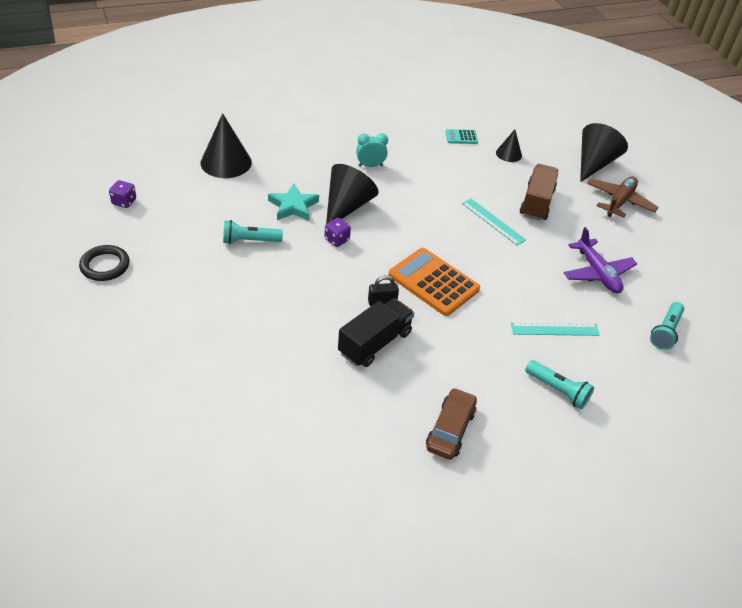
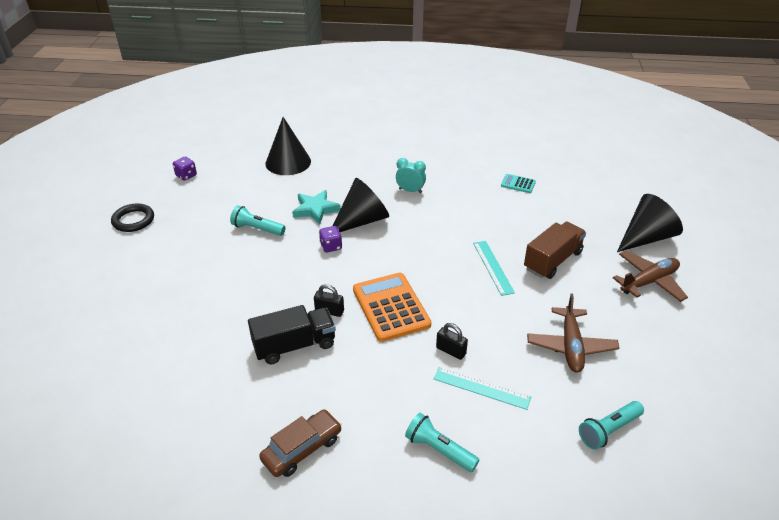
camera: 30 degrees right, 5 degrees down
black cone [496,129,522,162] -> none
turquoise flashlight [525,360,594,409] -> turquoise flashlight turned 150 degrees clockwise [405,413,479,472]
purple plane [564,227,637,293] -> brown plane [527,293,620,373]
none -> black padlock [436,323,468,360]

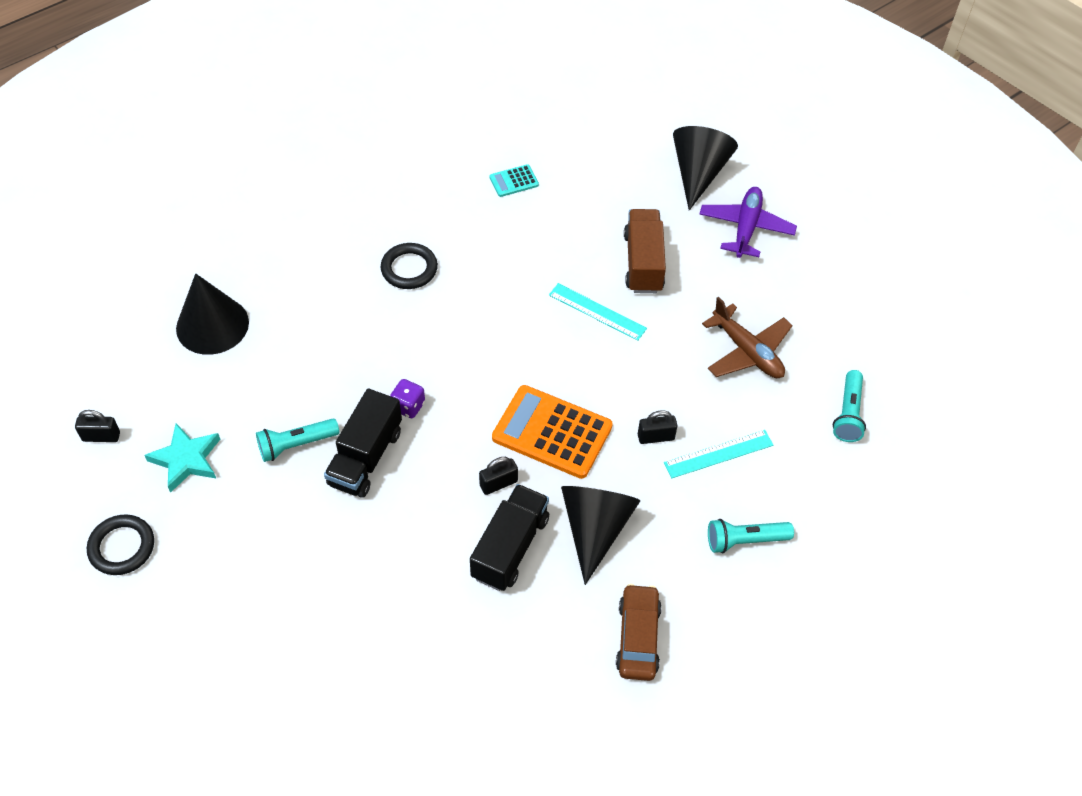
camera: 45 degrees left, 15 degrees up
purple dice [173,157,197,181] -> black padlock [75,410,120,442]
turquoise star [292,190,341,225] -> turquoise star moved to [144,423,220,493]
black cone [333,178,389,232] -> black cone moved to [561,486,640,585]
turquoise clock [396,158,426,193] -> black ring [381,243,438,289]
brown plane [613,250,688,302] -> purple plane [699,187,797,258]
none -> black truck [324,389,402,498]

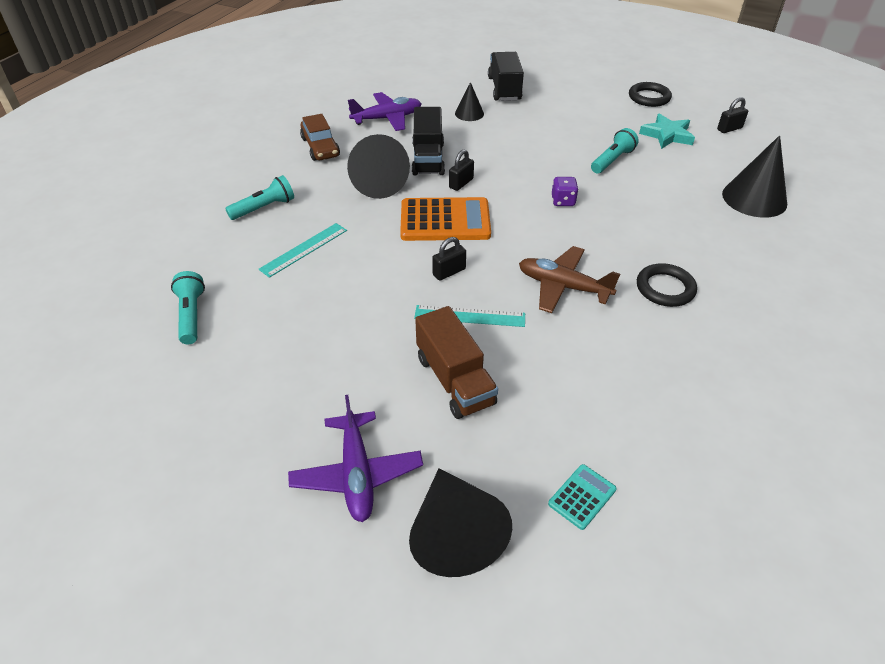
camera: 155 degrees right, 10 degrees down
black truck [324,389,402,498] -> black truck moved to [488,52,524,101]
turquoise calculator [490,164,539,197] -> turquoise calculator moved to [548,464,617,530]
black padlock [638,410,678,444] -> black padlock moved to [432,237,466,281]
brown plane [702,297,793,378] -> brown plane moved to [519,246,620,313]
none -> purple plane [348,92,422,131]
none -> black cone [455,82,484,121]

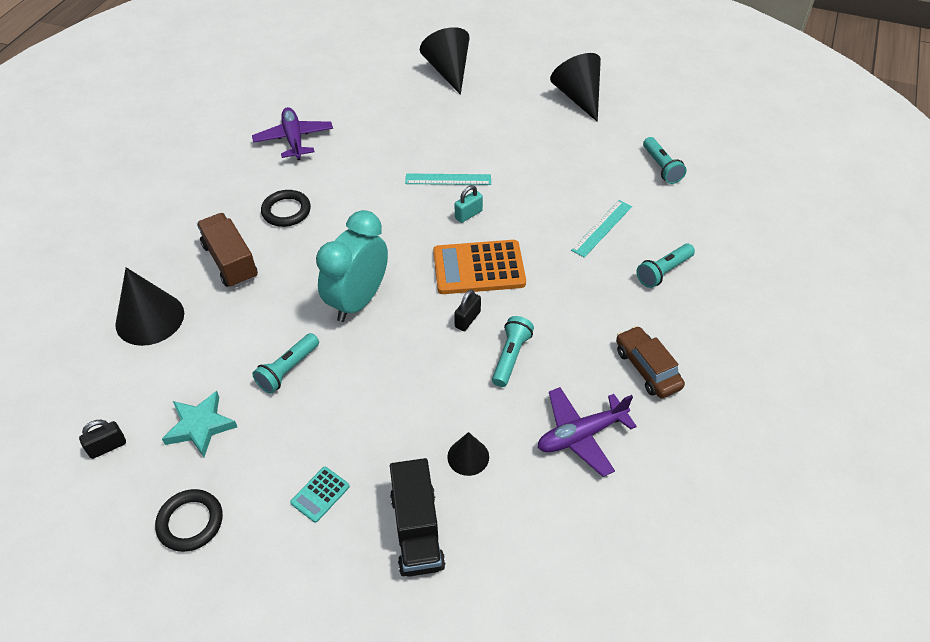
camera: 175 degrees right, 5 degrees up
purple plane [288,395,423,522] -> purple plane moved to [252,107,333,160]
black cone [347,134,410,199] -> black cone moved to [550,53,601,122]
black truck [412,107,445,176] -> turquoise flashlight [492,316,534,387]
brown truck [415,306,498,419] -> brown truck moved to [197,213,258,288]
black padlock [432,237,466,281] -> turquoise padlock [455,185,483,223]
brown plane [519,246,620,313] -> none
turquoise calculator [548,464,617,530] -> turquoise calculator moved to [290,467,350,523]
purple dice [552,177,579,206] -> turquoise clock [316,210,388,322]

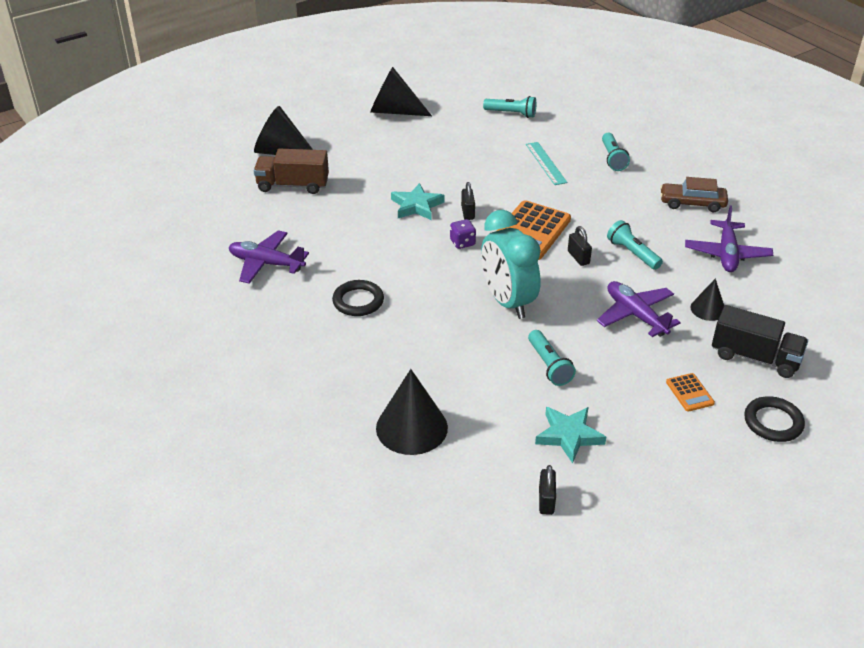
camera: 55 degrees left, 10 degrees down
black ring [155,489,223,552] -> black ring moved to [744,396,805,442]
brown truck [197,213,258,288] -> brown truck moved to [254,148,329,194]
turquoise calculator [290,467,350,523] -> orange calculator [666,373,715,412]
turquoise ruler [405,173,491,185] -> turquoise star [391,183,445,220]
turquoise padlock [455,185,483,223] -> black padlock [461,182,475,220]
none -> purple dice [450,219,476,249]
none -> purple plane [597,281,681,337]

